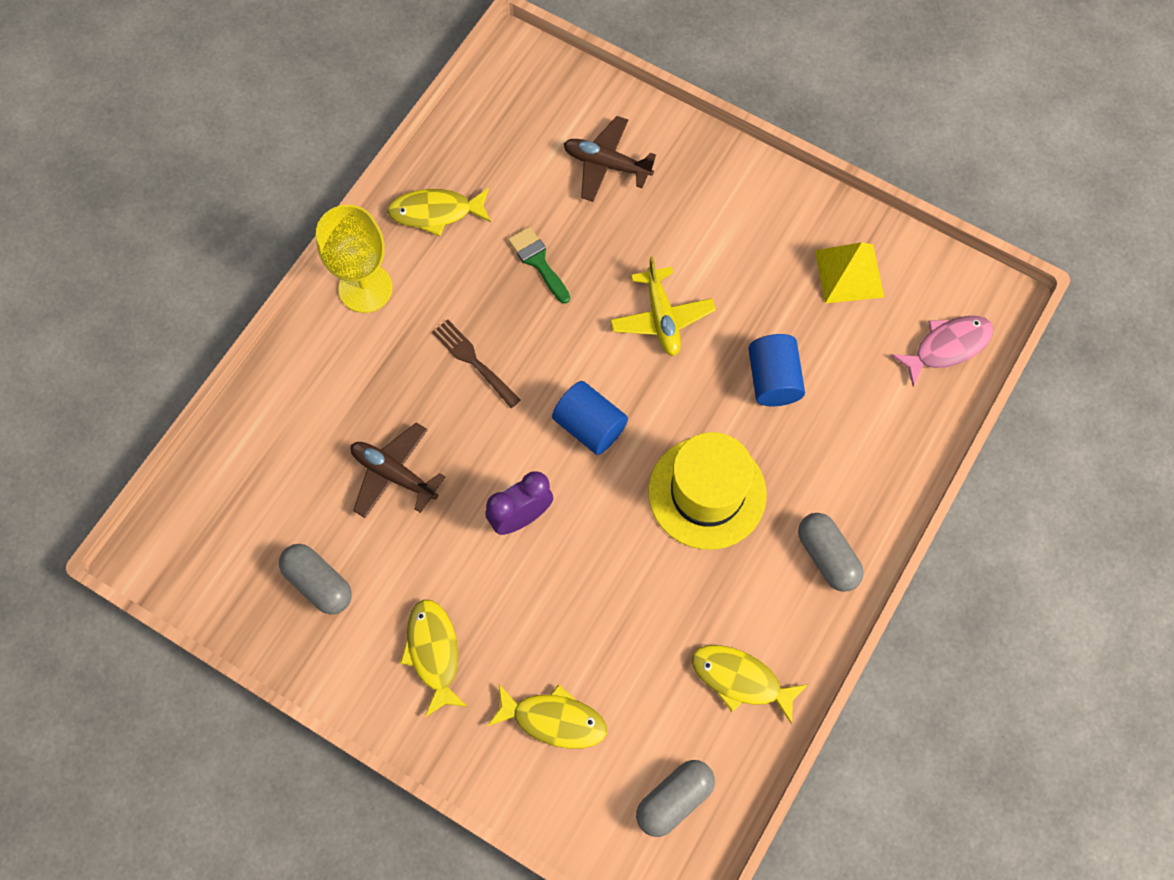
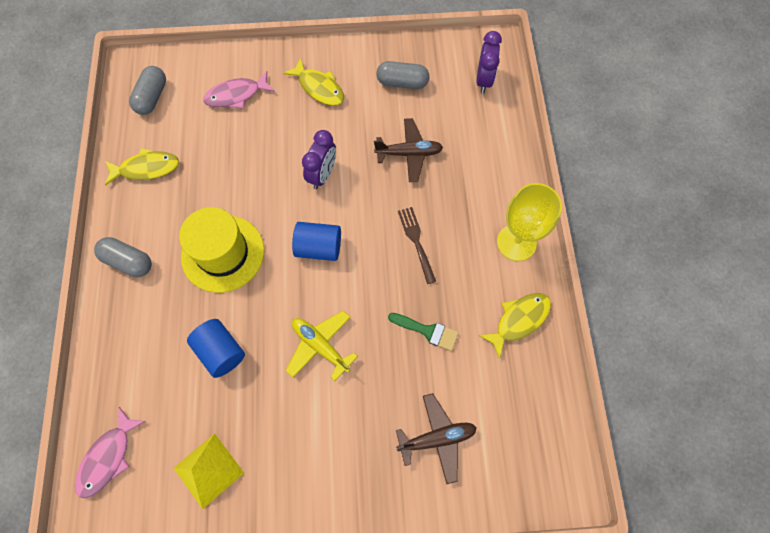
camera: 145 degrees right, 0 degrees up
brown fork [432,319,521,408] -> brown fork turned 120 degrees counterclockwise [398,207,436,284]
yellow fish [488,684,607,749] -> pink fish [203,71,275,109]
none -> purple clock [477,31,502,93]

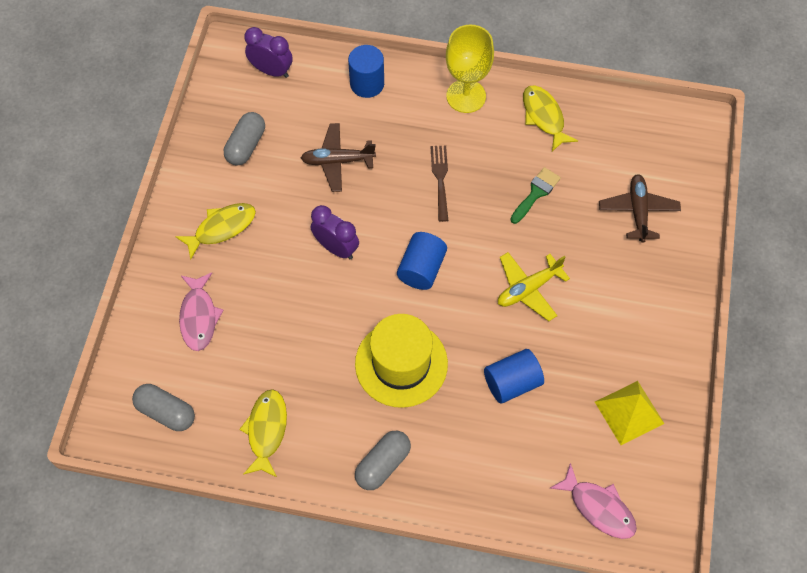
camera: 75 degrees left, 5 degrees down
brown plane [374,118,443,182] -> brown plane turned 105 degrees counterclockwise [301,123,376,192]
brown fork [398,207,436,284] -> brown fork turned 90 degrees clockwise [430,145,448,222]
none -> blue cylinder [348,45,384,98]

